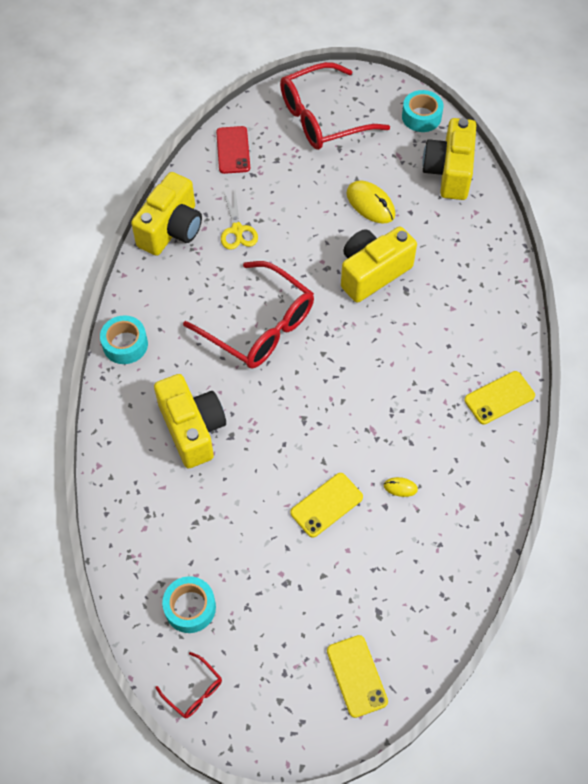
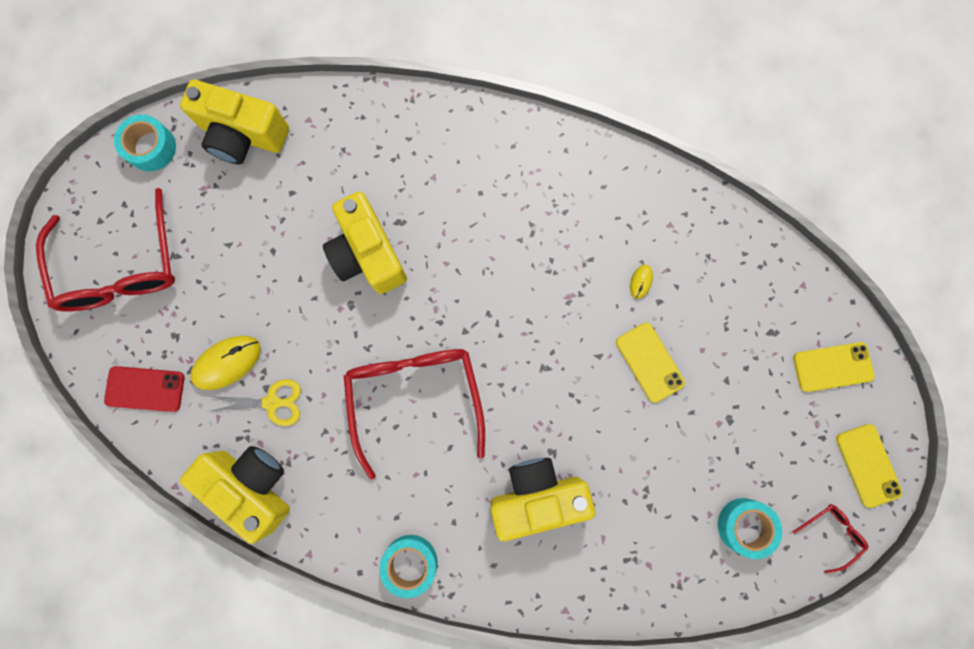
camera: 80 degrees left, 20 degrees up
red glasses [183,261,314,369] -> red glasses turned 60 degrees counterclockwise [343,349,485,480]
yellow mouse [346,180,395,224] -> yellow mouse moved to [190,336,261,390]
yellow phone [464,371,535,425] -> yellow phone moved to [836,424,903,508]

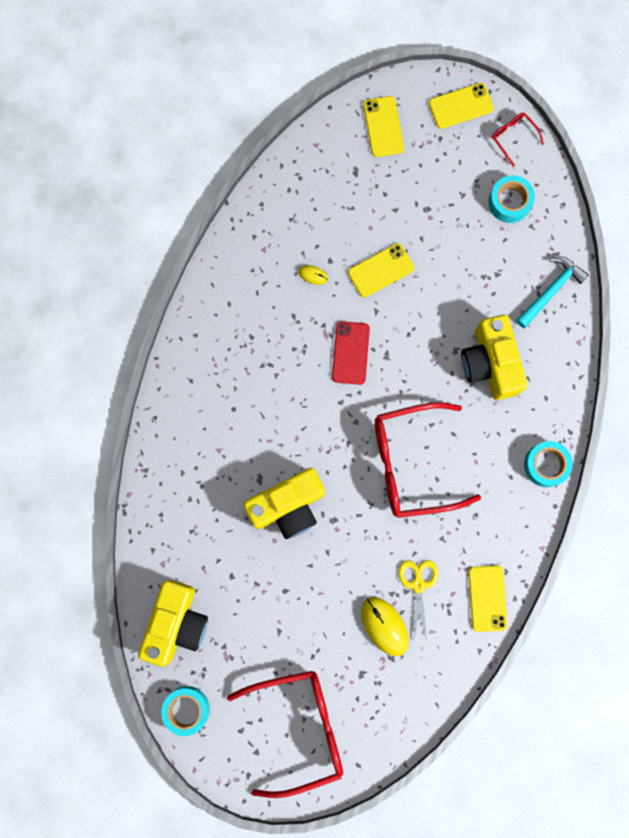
camera: 90 degrees left, 0 degrees up
red phone [104,366,185,412] -> red phone moved to [332,321,370,385]
yellow camera [180,446,290,544] -> yellow phone [468,566,507,632]
none -> turquoise hammer [516,257,589,328]

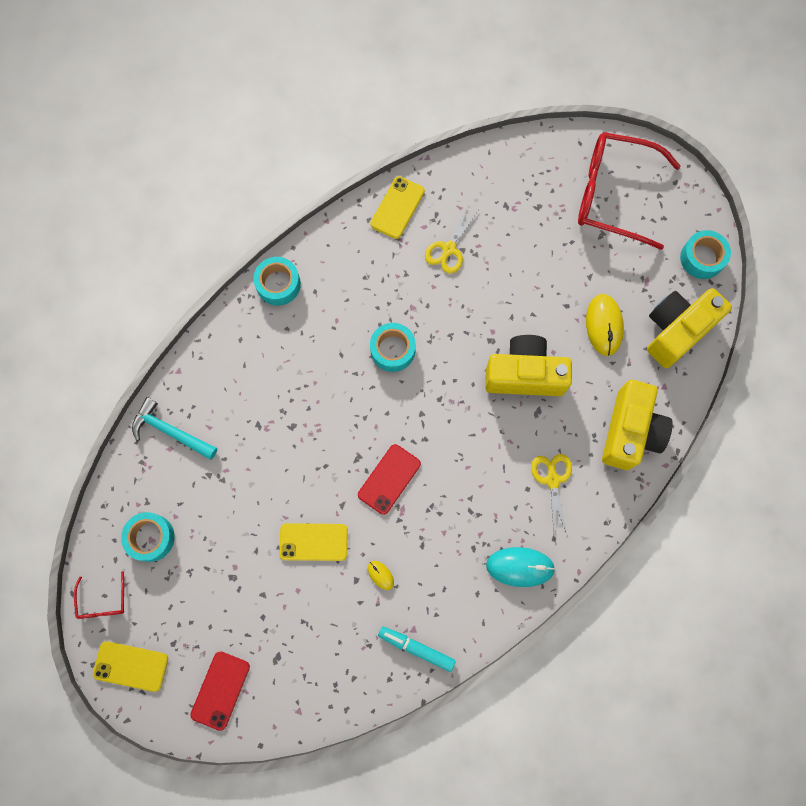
camera: 150 degrees left, 5 degrees down
yellow mouse [361,597,409,656] -> yellow mouse moved to [586,294,624,356]
yellow phone [363,96,404,157] -> red phone [190,651,250,731]
red glasses [375,402,481,518] -> turquoise tape [370,323,416,372]
yellow camera [461,315,527,400] -> yellow camera moved to [602,380,673,470]
turquoise hammer [516,257,589,328] -> turquoise hammer turned 45 degrees clockwise [132,397,217,460]
none -> turquoise marker [378,626,456,672]
none -> turquoise mouse [486,547,556,587]
none -> yellow scissors [531,454,572,534]

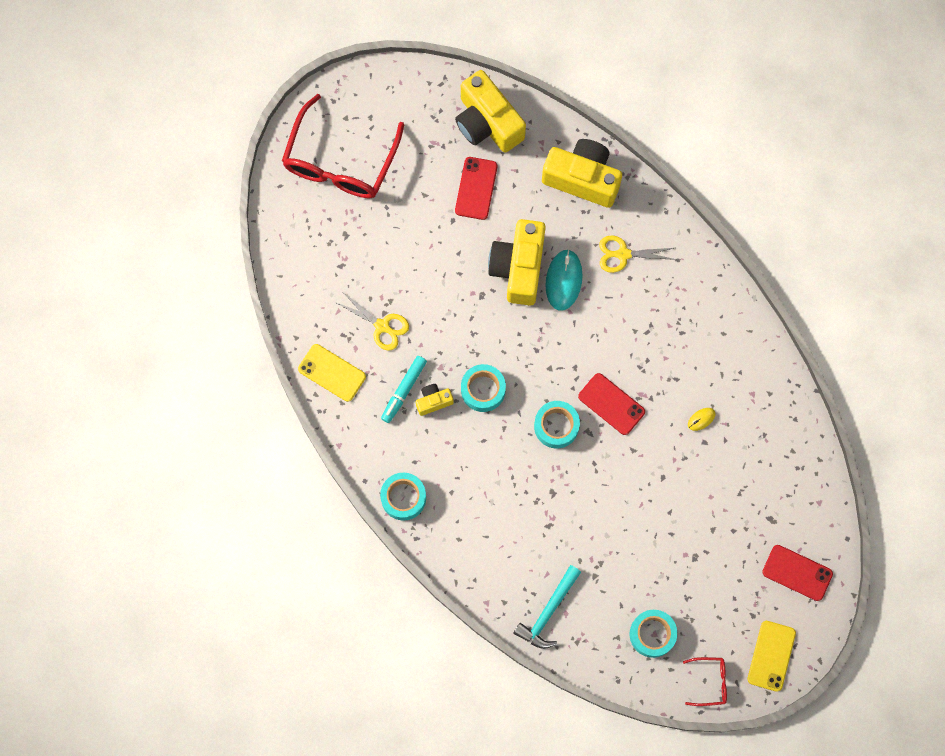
camera: 85 degrees left, 0 degrees up
yellow phone [279,523,348,561] -> none
turquoise marker [378,626,456,672] -> turquoise marker moved to [381,356,427,423]
turquoise mouse [486,547,556,587] -> turquoise mouse moved to [545,249,583,311]
yellow mouse [586,294,624,356] -> red phone [455,157,498,220]
turquoise tape [680,230,731,279] -> turquoise tape moved to [534,401,580,449]
none -> yellow camera [416,384,453,416]

